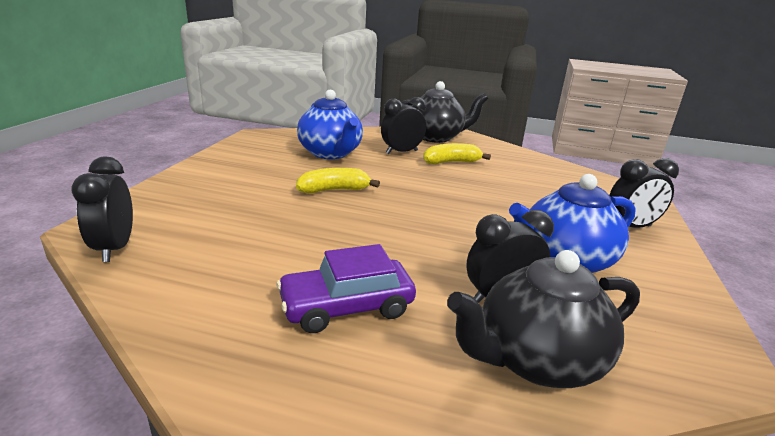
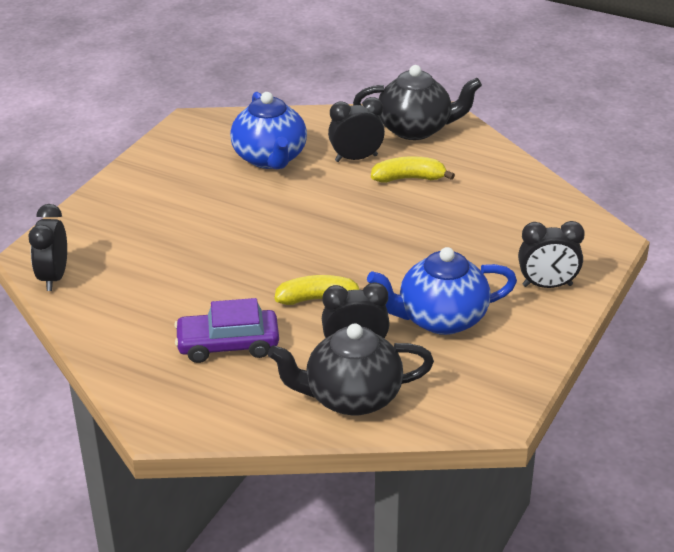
camera: 15 degrees right, 10 degrees up
yellow banana [296,168,380,194] -> yellow banana moved to [275,275,360,305]

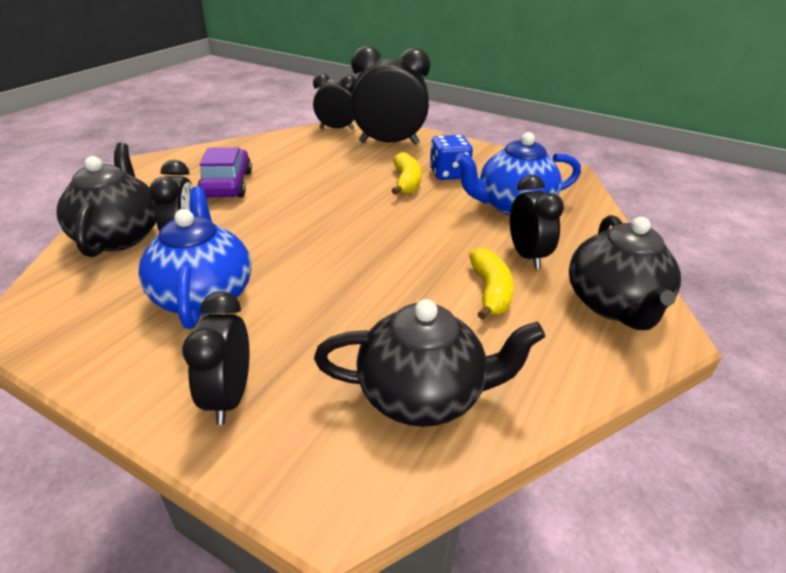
camera: 90 degrees right, 0 degrees up
yellow banana [275,275,360,305] -> yellow banana moved to [391,152,421,195]
none -> black teapot [314,299,545,427]
none -> black clock [351,46,430,145]
none -> blue dice [430,135,473,180]

